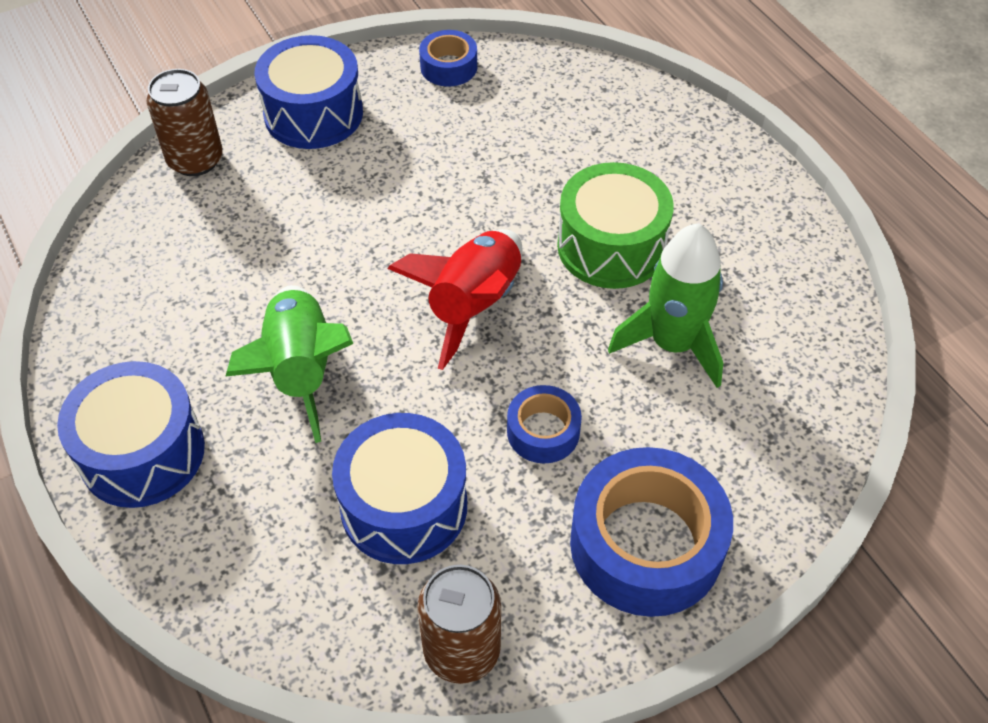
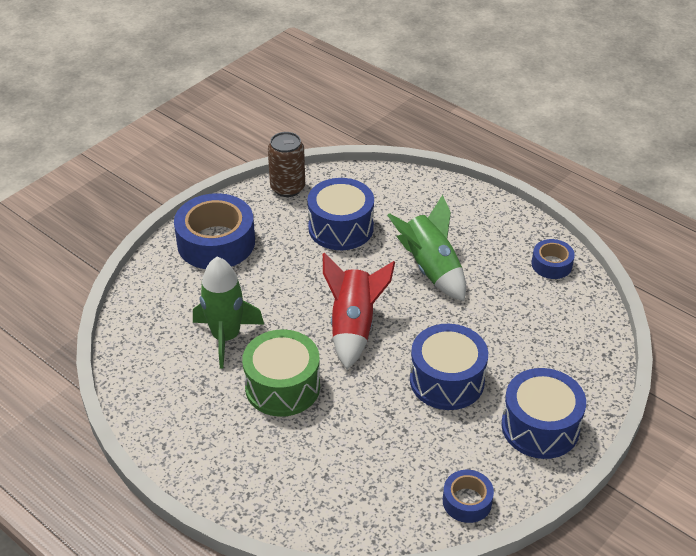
camera: 160 degrees right, 10 degrees down
blue drum [57,361,205,508] -> blue drum moved to [410,324,488,410]
brown can [147,69,223,176] -> none
blue tape [507,385,582,463] -> blue tape moved to [532,239,575,279]

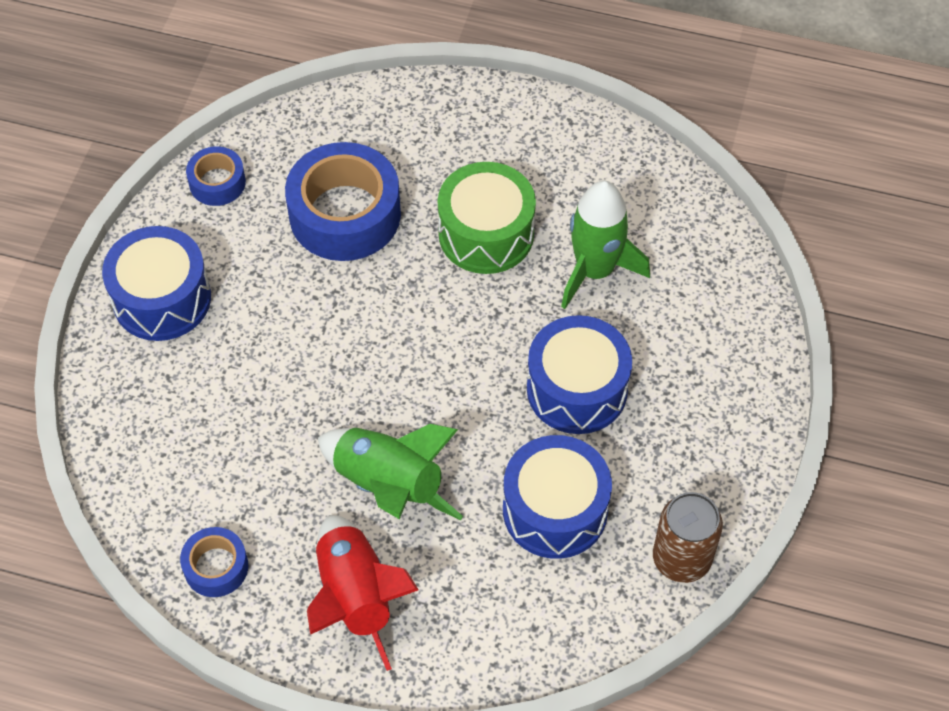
camera: 155 degrees right, 15 degrees up
blue tape [174,193,255,269] -> blue tape moved to [285,142,401,261]
red rocket [323,253,395,369] -> red rocket moved to [307,515,419,671]
blue drum [410,324,488,410] -> blue drum moved to [527,315,632,434]

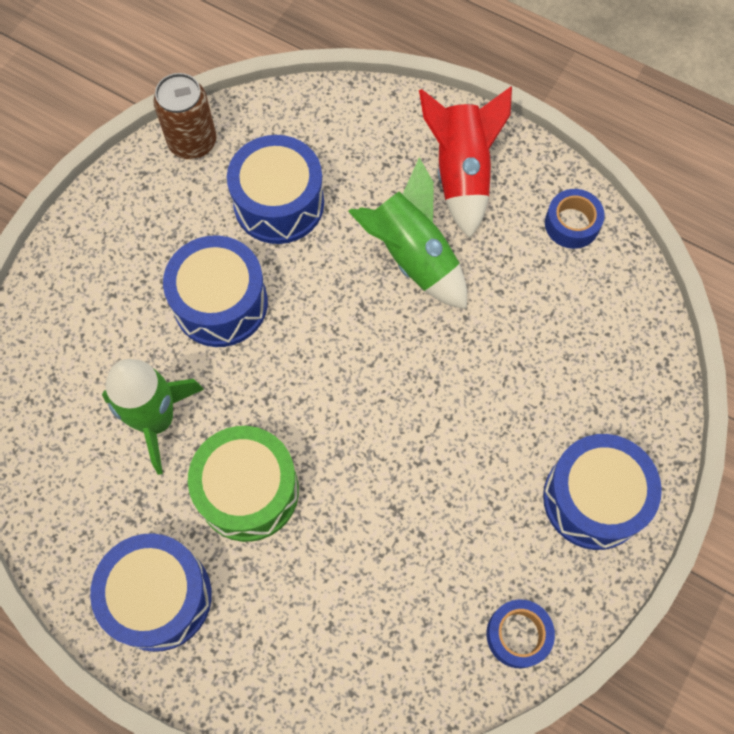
camera: 165 degrees left, 10 degrees up
blue tape [285,142,401,261] -> none
none -> blue drum [90,533,212,652]

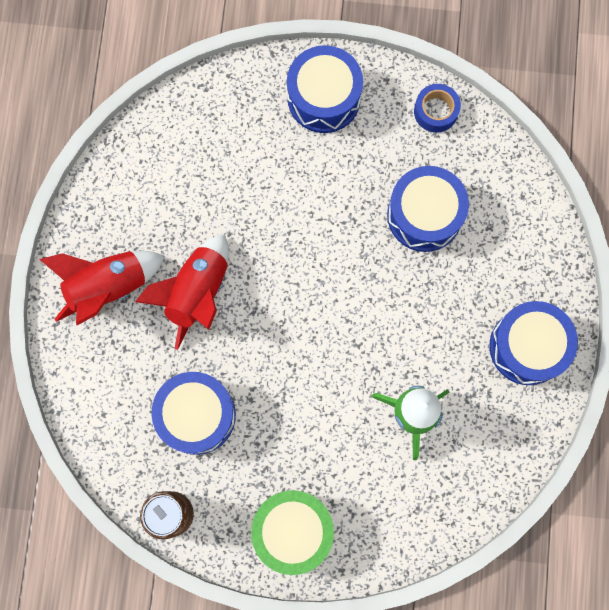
camera: 115 degrees left, 10 degrees up
blue drum [163,235,268,347] -> blue drum moved to [387,166,469,252]
green drum [188,426,299,542] -> green drum moved to [251,490,334,575]
green rocket [348,157,467,309] -> red rocket [135,234,229,350]
blue tape [545,189,605,249] -> none

